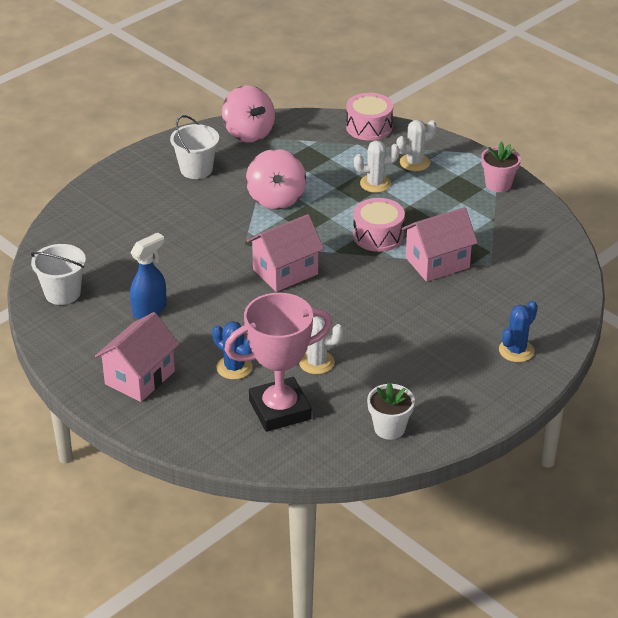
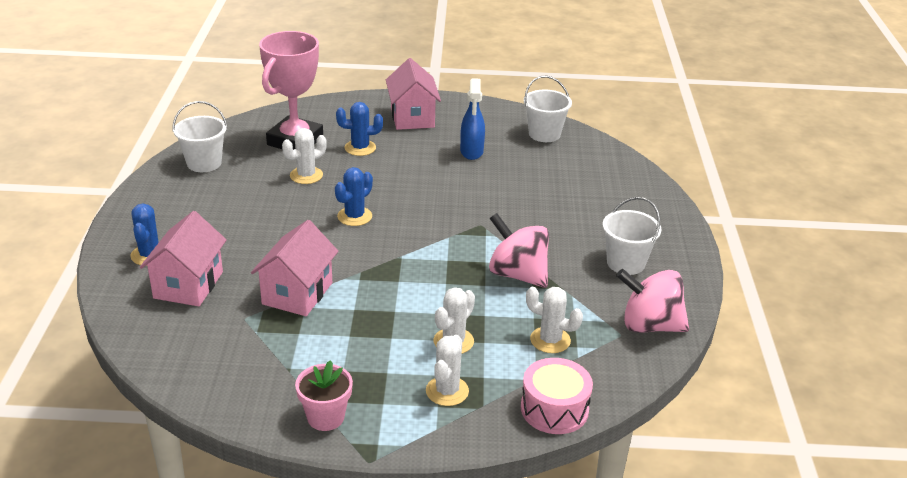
camera: 135 degrees right, 5 degrees down
pink house [247,214,324,292] -> pink house moved to [140,211,227,306]
pink drum [353,198,405,252] -> none
white flower pot [367,383,415,440] -> white bucket [172,101,227,172]
none -> blue cactus [335,167,373,226]
none -> white cactus [526,287,583,353]

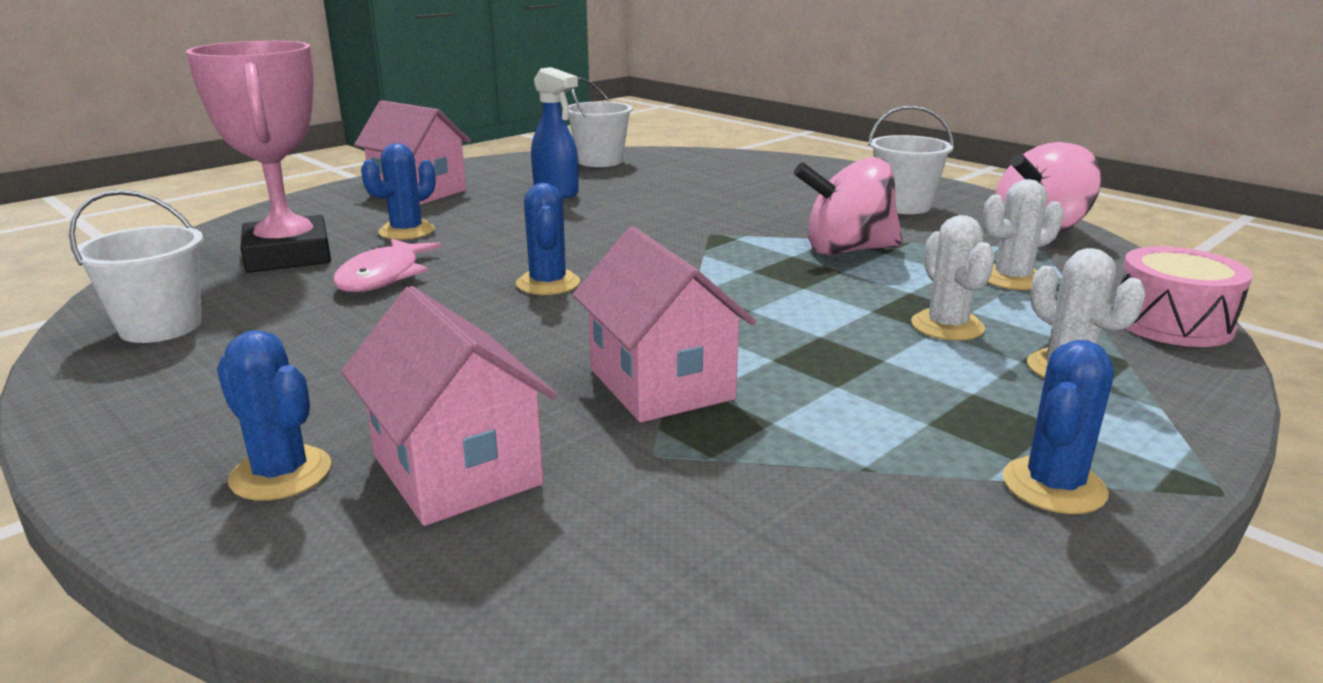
camera: 45 degrees left, 10 degrees down
white cactus [282,128,327,184] -> pink fish [333,239,442,292]
pink flower pot [295,360,353,431] -> blue cactus [1003,340,1114,514]

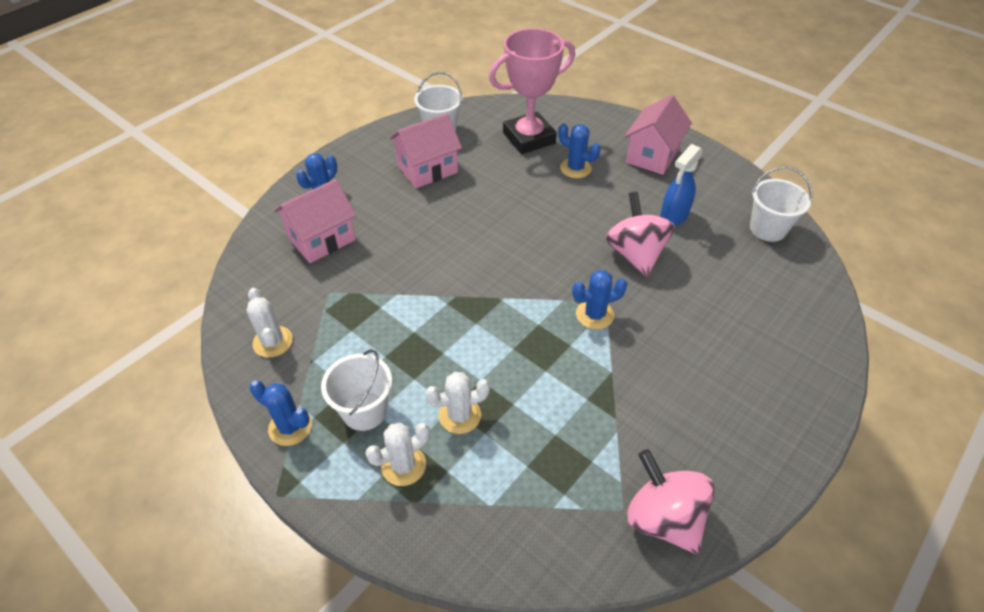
camera: 85 degrees right, 25 degrees up
pink fish [333,239,442,292] -> none
blue cactus [516,183,580,295] -> blue cactus moved to [572,270,627,330]
pink house [573,227,756,423] -> pink house moved to [389,113,462,188]
pink spinning top [794,157,903,255] -> pink spinning top moved to [605,192,675,277]
white bucket [868,105,954,214] -> white bucket moved to [321,349,392,431]
white cactus [983,179,1064,290] -> white cactus moved to [247,288,293,358]
pink drum [1121,246,1253,347] -> none

